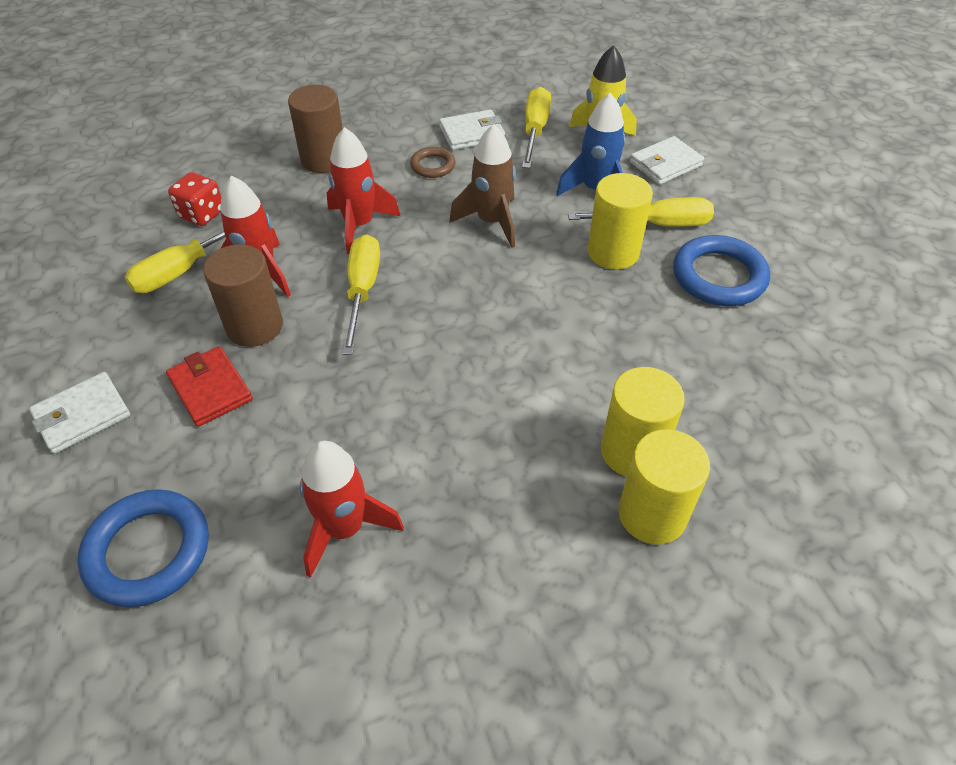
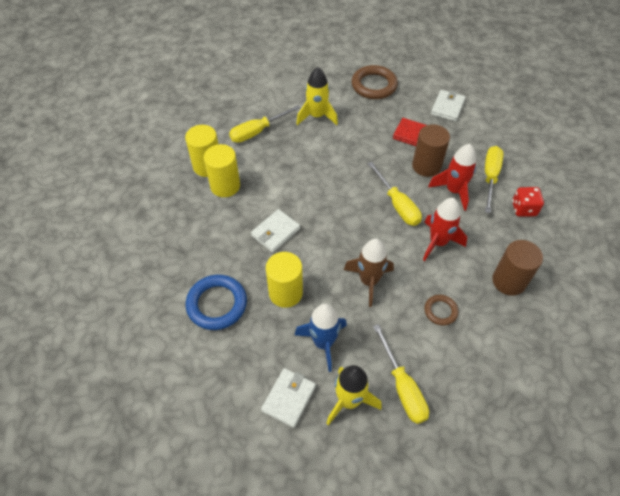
camera: 150 degrees right, 5 degrees up
blue ring [77,489,209,607] -> brown ring [352,65,398,99]
red rocket [300,441,404,578] -> yellow rocket [296,67,338,125]
white wallet [439,110,505,150] -> white wallet moved to [251,209,300,252]
yellow screwdriver [568,197,714,226] -> yellow screwdriver moved to [229,105,301,143]

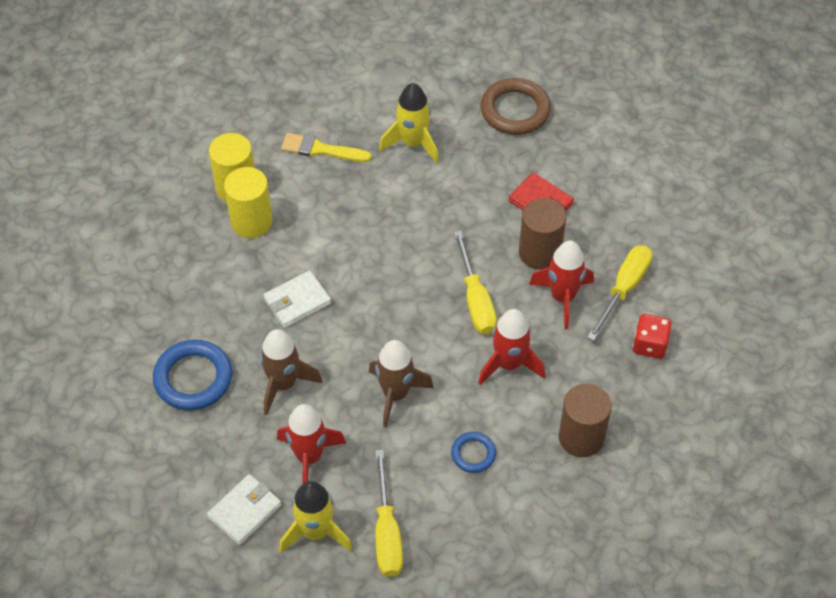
camera: 15 degrees right, 0 degrees up
yellow screwdriver [229,105,301,143] -> yellow brush [281,133,371,162]
yellow cylinder [266,252,303,308] -> brown rocket [260,329,322,415]
blue rocket [295,304,347,372] -> red rocket [277,404,346,483]
brown ring [424,295,459,326] -> blue ring [451,432,496,473]
white wallet [431,90,466,121] -> none

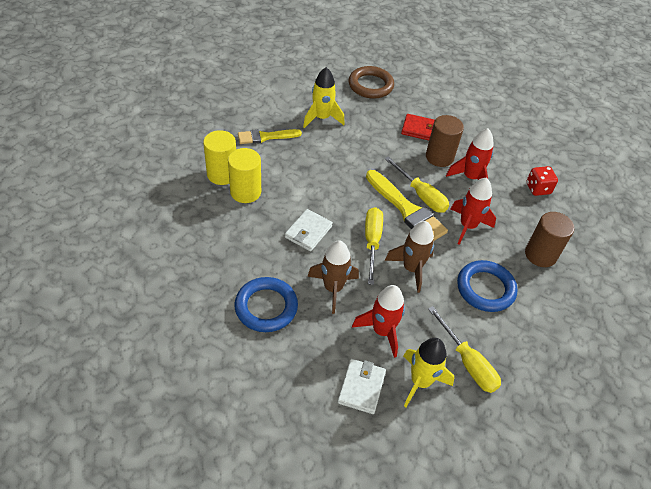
camera: 30 degrees left, 5 degrees down
blue ring [451,432,496,473] -> blue ring [457,260,518,312], size x1.82
yellow screwdriver [587,245,652,341] -> yellow screwdriver moved to [365,207,383,285]
none -> yellow brush [366,170,448,241]

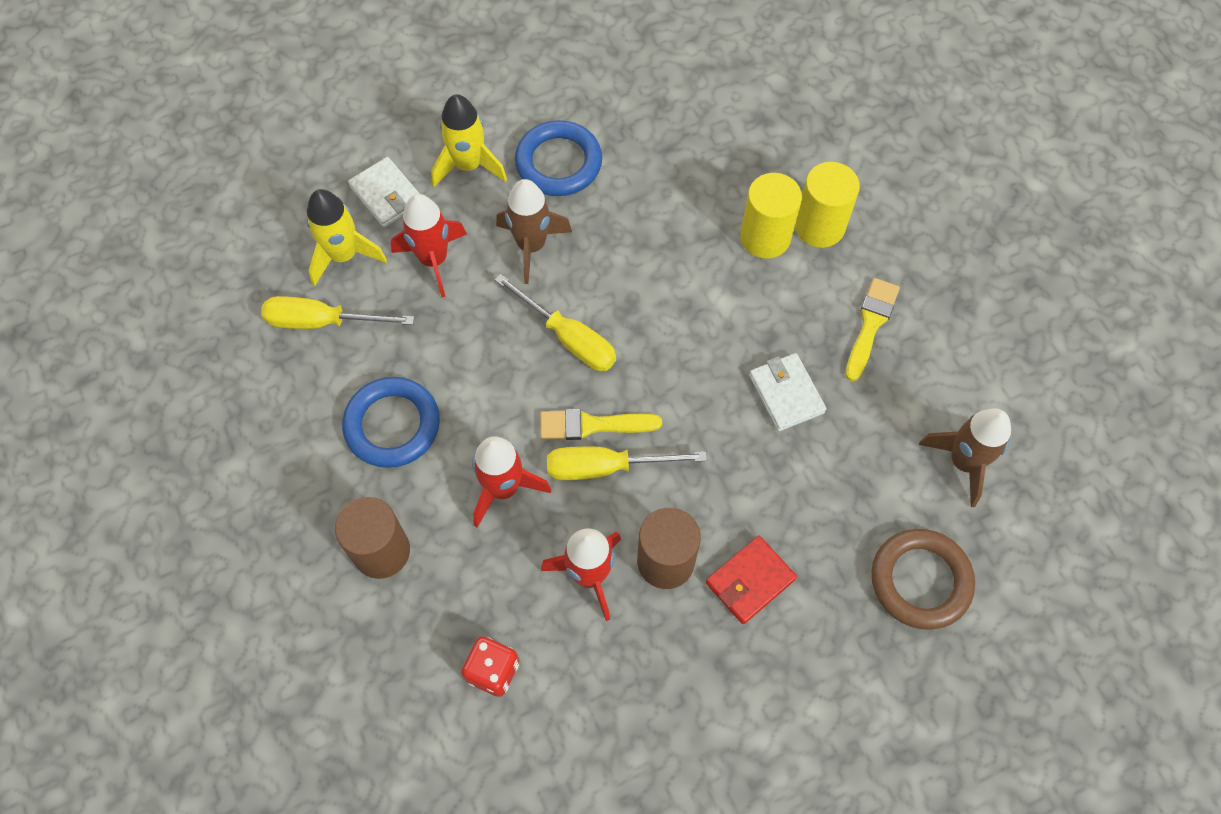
camera: 130 degrees right, 15 degrees up
white wallet [285,209,333,251] -> white wallet moved to [749,353,826,431]
yellow rocket [303,67,345,128] -> yellow rocket moved to [431,94,507,187]
yellow brush [366,170,448,241] -> yellow brush [540,409,662,440], size x0.64
brown rocket [385,221,434,293] -> brown rocket moved to [919,409,1011,507]

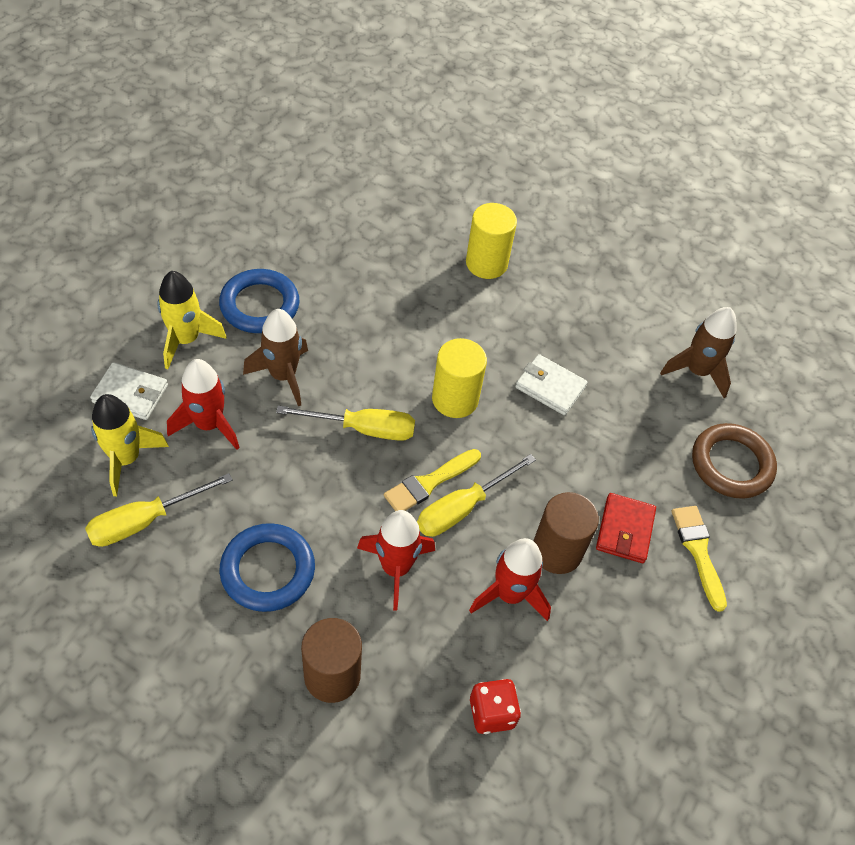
camera: 40 degrees left, 10 degrees down
yellow cylinder [740,173,802,259] -> yellow cylinder moved to [432,338,487,418]
yellow brush [845,278,900,382] -> yellow brush moved to [672,506,727,612]

